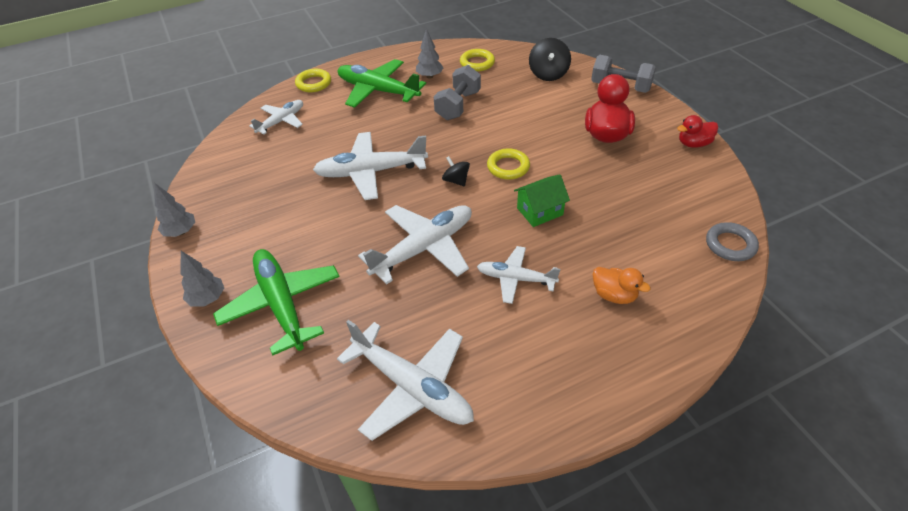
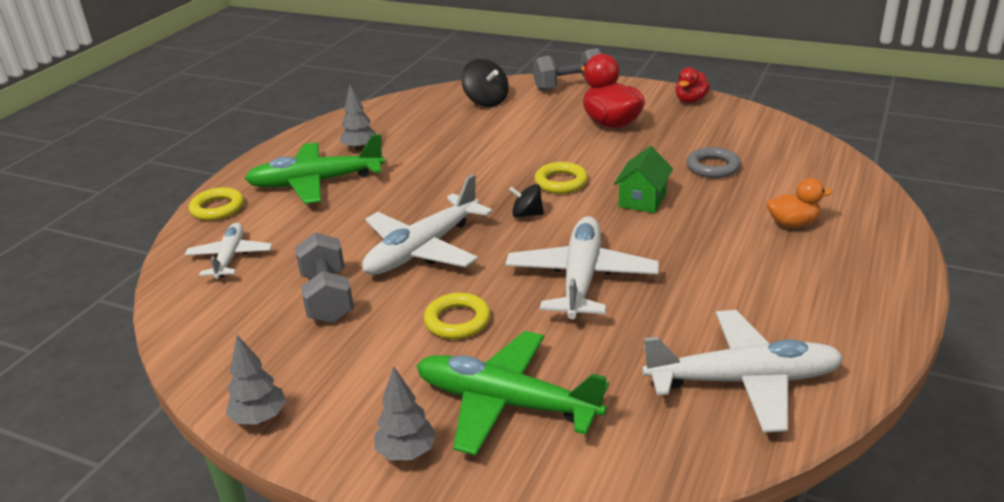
camera: 40 degrees left, 15 degrees down
grey dumbbell [434,65,481,120] -> grey dumbbell moved to [295,232,354,323]
yellow ring [460,49,495,71] -> yellow ring moved to [424,293,491,339]
white plane [477,246,560,304] -> none
grey ring [706,222,759,261] -> grey ring moved to [687,147,741,178]

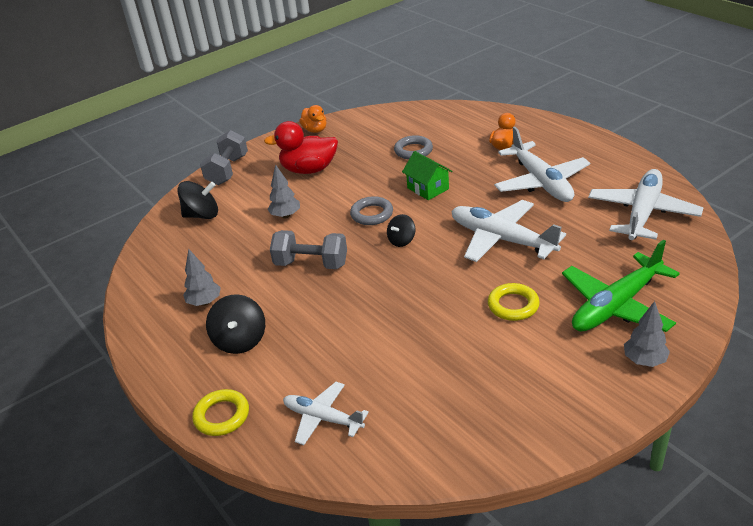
camera: 60 degrees left, 5 degrees up
grey tree [226,335,286,425] -> grey tree moved to [267,164,300,218]
green plane [244,134,385,204] -> black spinning top [206,294,265,354]
grey dumbbell [295,232,354,323] -> grey dumbbell moved to [270,230,347,269]
white plane [362,174,493,275] -> white plane moved to [494,127,590,202]
yellow ring [534,162,588,194] -> grey ring [350,196,393,225]
red duck [675,67,710,103] -> orange duck [299,105,327,133]

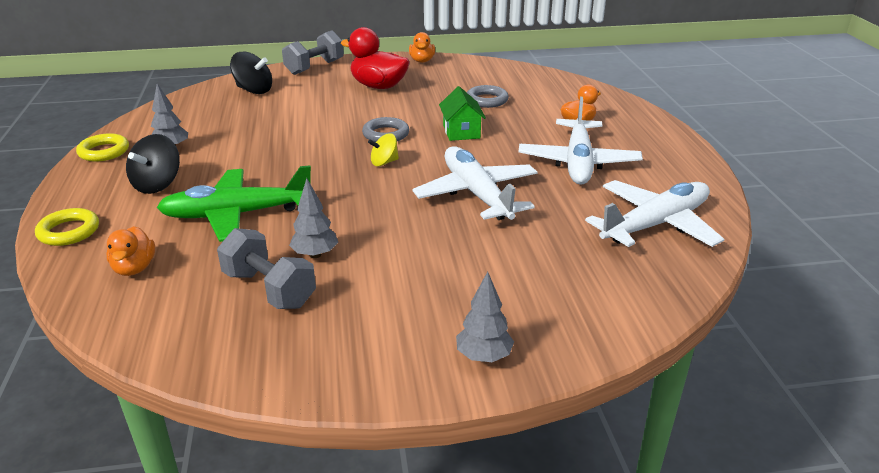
camera: 25 degrees right, 5 degrees down
grey tree [267,164,300,218] -> grey tree moved to [289,178,338,258]
grey dumbbell [270,230,347,269] -> grey dumbbell moved to [217,228,316,309]
white plane [283,382,369,445] -> orange duck [106,226,155,276]
black spinning top [387,214,415,247] -> yellow spinning top [368,133,399,166]
yellow ring [488,283,540,321] -> yellow ring moved to [76,133,129,162]
green plane [562,240,680,332] -> green plane moved to [157,165,311,242]

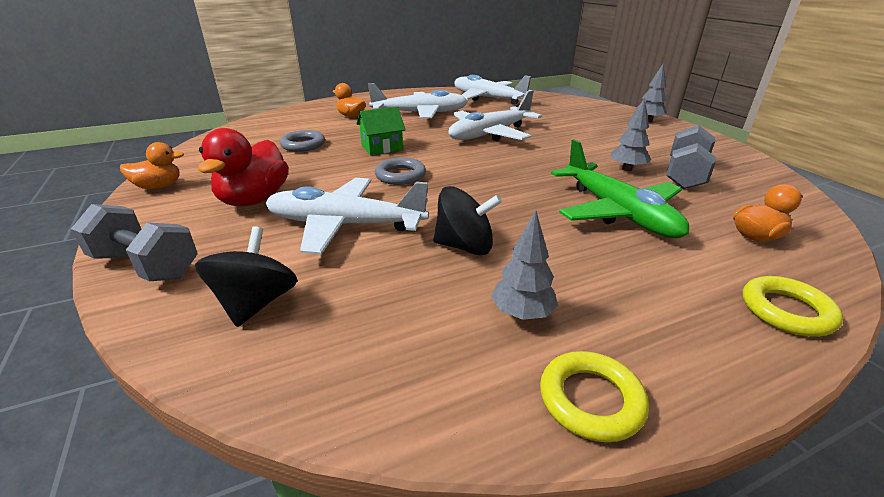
camera: 105 degrees left, 0 degrees up
black spinning top [126,134,180,194] -> black spinning top moved to [434,186,502,255]
yellow spinning top [368,133,399,166] -> none
none -> white plane [266,178,429,255]

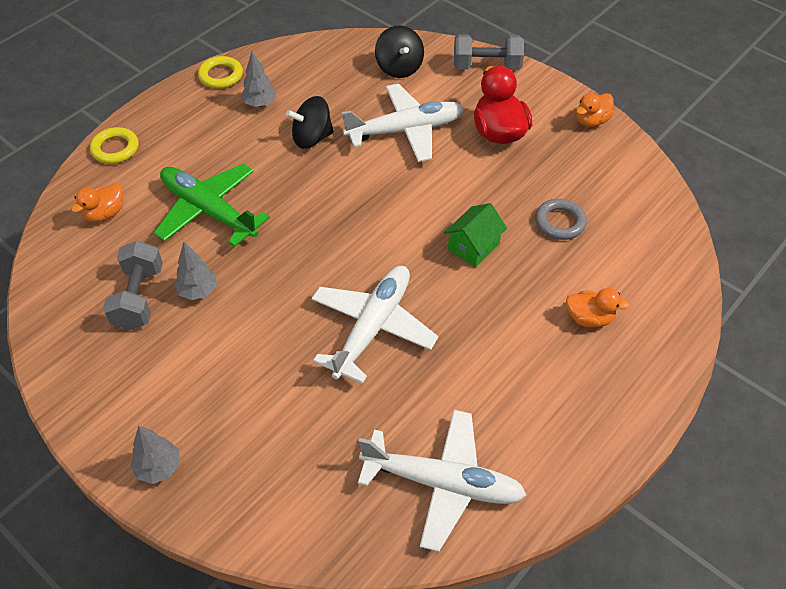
camera: 155 degrees right, 20 degrees up
white plane [368,83,468,119] -> none
grey ring [375,157,426,185] -> none

